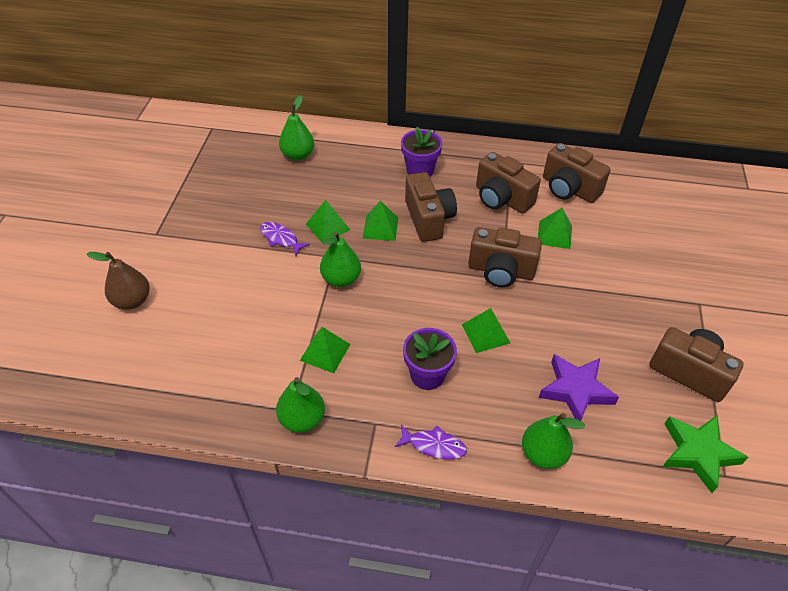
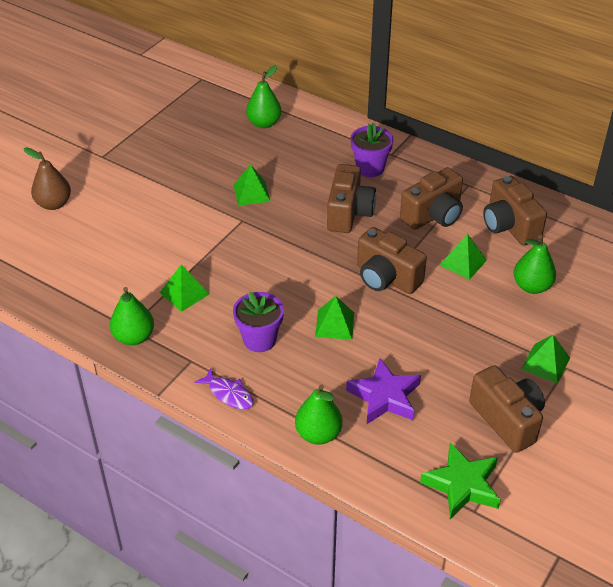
camera: 25 degrees right, 5 degrees down
purple fish [260,222,310,256] -> none
green pear [320,232,361,287] -> green pear moved to [514,235,556,294]
green pyramid [363,201,398,241] -> green pyramid moved to [521,335,570,383]
brown camera [476,152,541,214] -> brown camera turned 105 degrees counterclockwise [400,167,463,230]

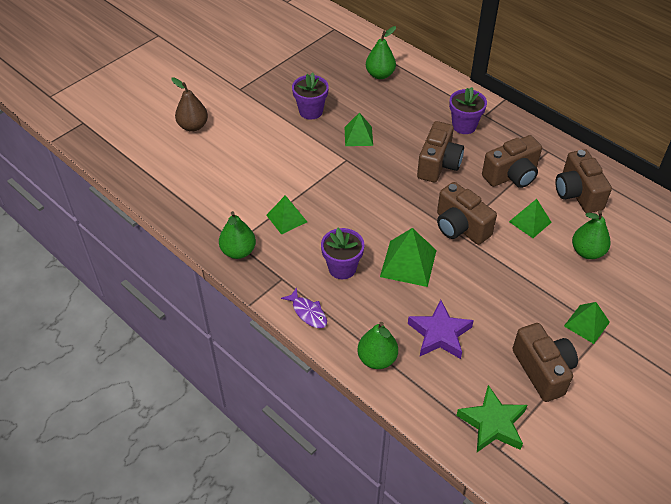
camera: 10 degrees right, 5 degrees up
green pyramid [315,296,354,340] -> green pyramid [380,228,437,287], size x1.52
none -> purple flower pot [292,73,329,119]

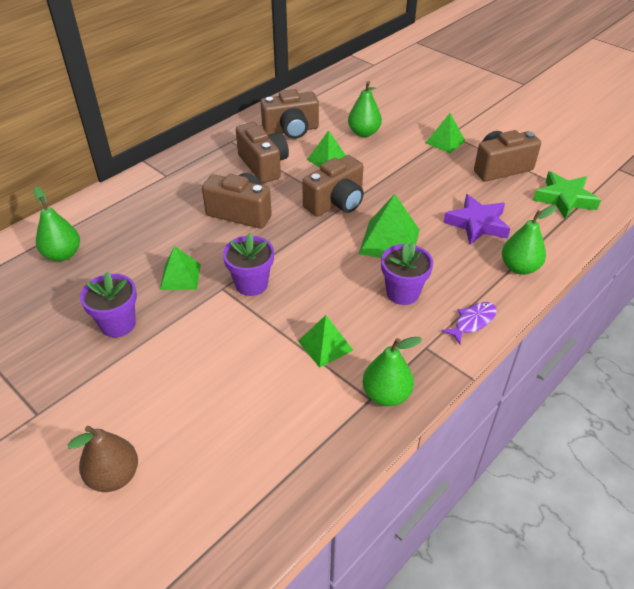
camera: 90 degrees left, 5 degrees down
purple flower pot [449,87,487,134] -> purple flower pot moved to [223,233,274,296]

